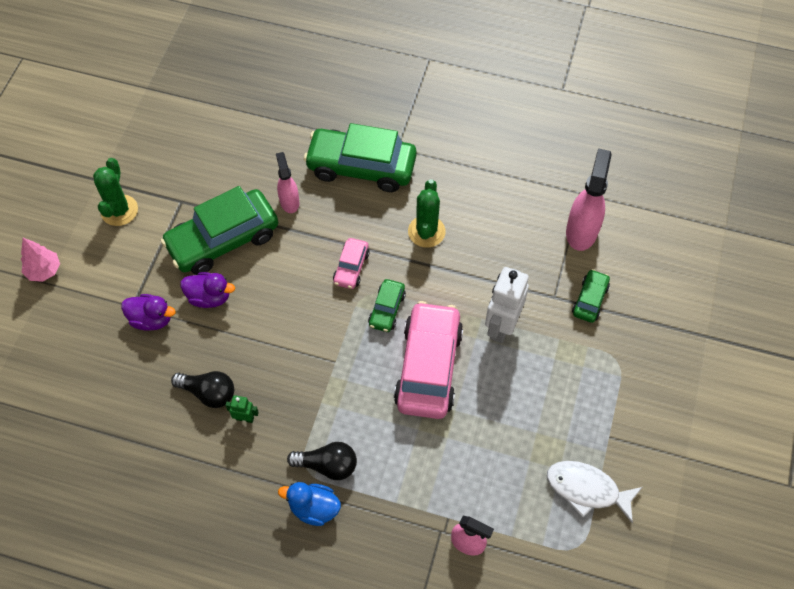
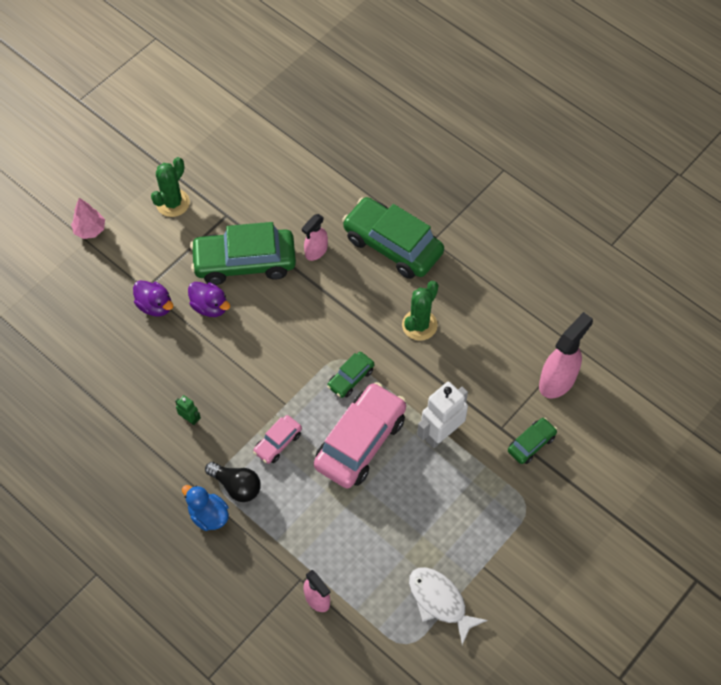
camera: 25 degrees right, 0 degrees up
black light bulb [171,371,234,408] -> none
pink spray bottle [276,152,299,213] -> pink spray bottle turned 150 degrees counterclockwise [302,214,328,261]
pink car [333,238,370,289] -> pink car moved to [253,415,302,464]

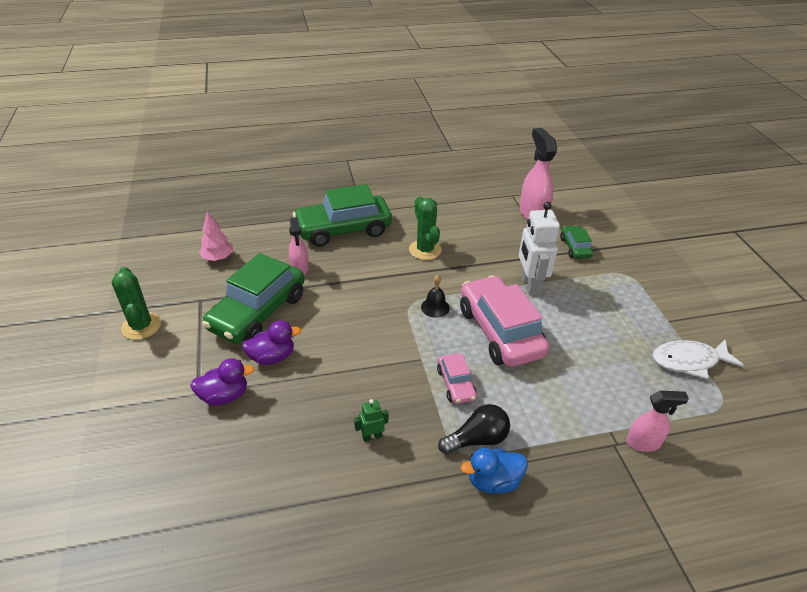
camera: 55 degrees left, 20 degrees down
pink tree [71,198,105,239] -> pink tree moved to [199,211,233,261]
green car [327,352,374,398] -> black bell [421,275,450,318]

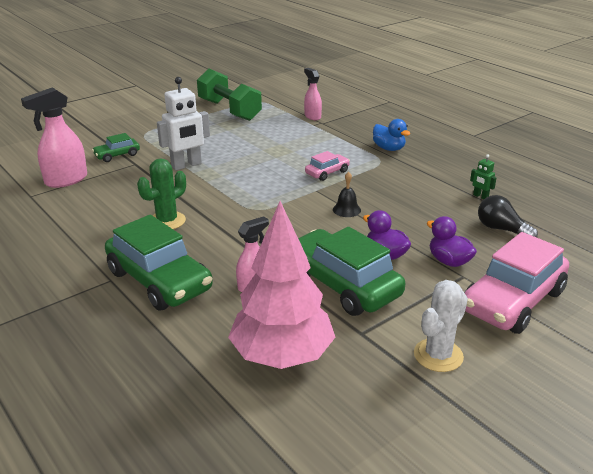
camera: 115 degrees left, 10 degrees down
green cactus [112,267,161,340] -> white cactus [414,280,468,372]
pink tree [199,211,233,261] -> pink tree [228,201,335,369], size x2.13
green car [202,253,304,344] -> green car turned 135 degrees counterclockwise [298,227,405,316]
green robot [354,399,388,442] -> green robot moved to [470,154,497,199]
black bell [421,275,450,318] -> black bell moved to [333,172,361,217]
black light bulb [438,404,510,454] -> black light bulb moved to [478,195,538,238]
pink car [460,275,549,367] -> pink car moved to [465,232,569,334]
white fish [652,340,744,379] -> green dumbbell [197,69,262,121]

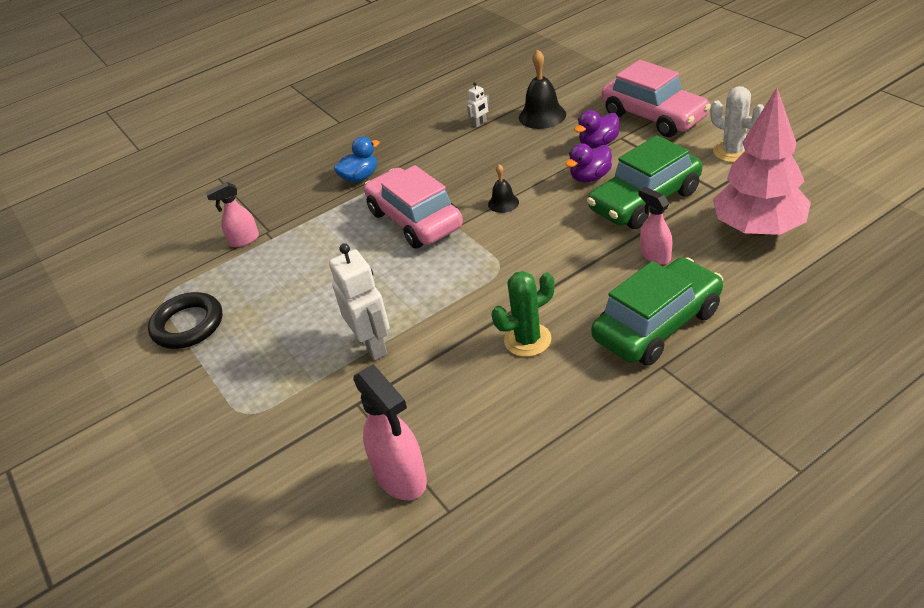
camera: 80 degrees left, 10 degrees up
green car [92,133,140,162] -> none
green cactus [137,158,186,229] -> green cactus turned 75 degrees counterclockwise [492,271,555,357]
green dumbbell [197,69,262,121] -> black ring [148,292,223,349]
pink car [305,151,350,181] -> pink car [364,165,463,249], size x2.07
green robot [470,154,497,199] -> white robot [467,82,490,128]
black light bulb [478,195,538,238] -> black bell [519,49,566,129]

